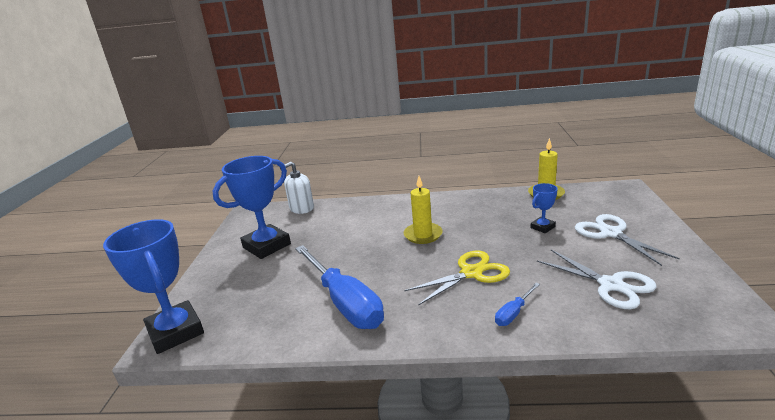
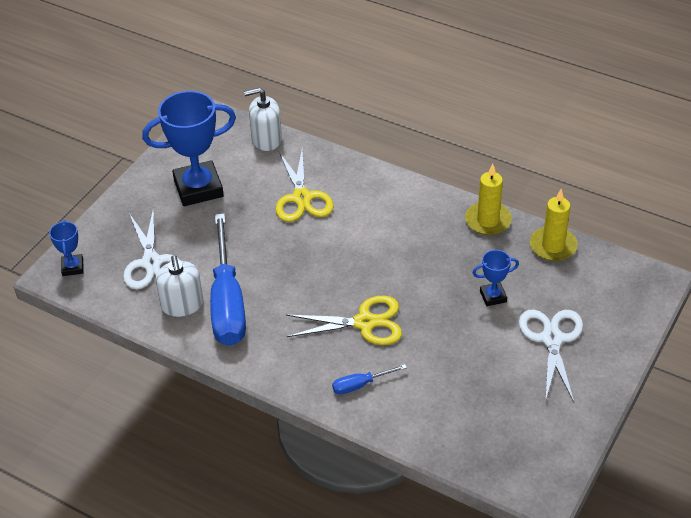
camera: 25 degrees right, 20 degrees up
blue trophy [103,219,204,354] -> blue trophy [49,220,84,276], size x0.48
yellow candle [404,176,443,244] -> yellow candle moved to [465,164,512,235]
white scissors [537,250,657,309] -> white scissors moved to [123,207,181,290]
none -> white soap dispenser [156,255,203,317]
none -> yellow scissors [276,150,334,222]

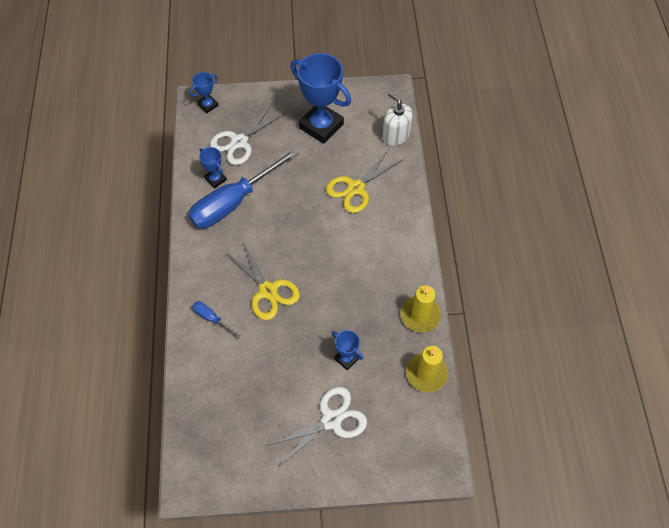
camera: 55 degrees right, 15 degrees up
white soap dispenser [156,255,203,317] -> blue trophy [199,147,227,189]

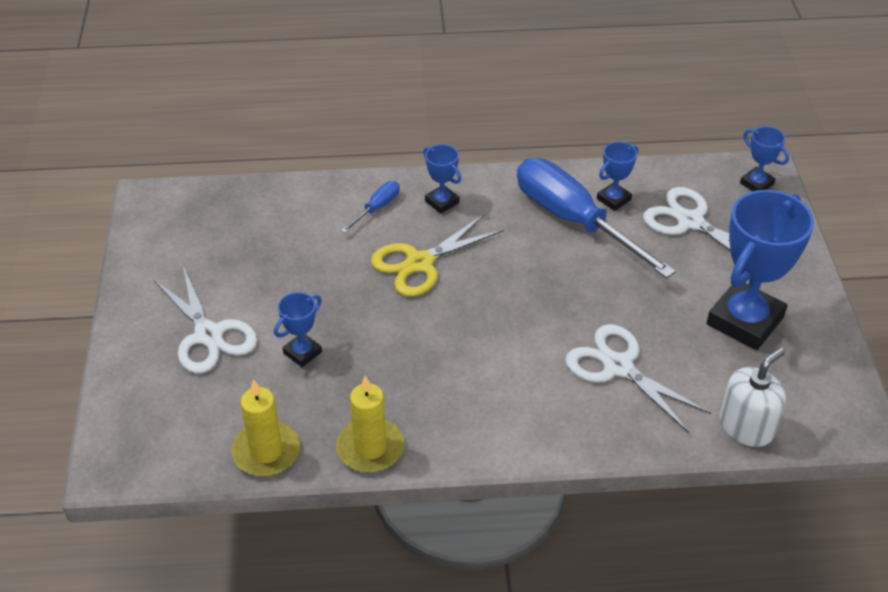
camera: 90 degrees right, 15 degrees down
yellow scissors [326,149,403,213] -> white scissors [565,324,711,433]
none -> blue trophy [423,144,461,214]

